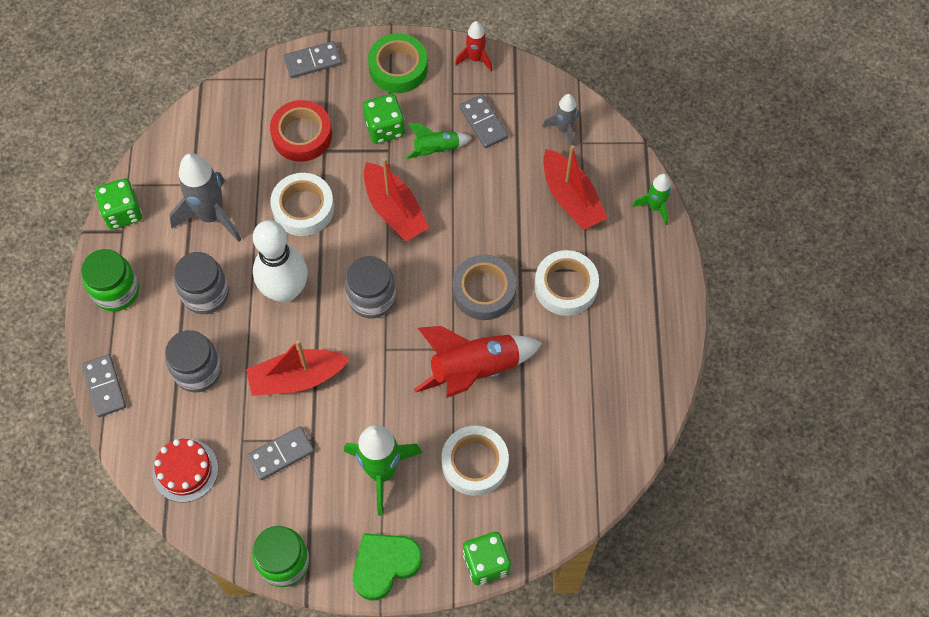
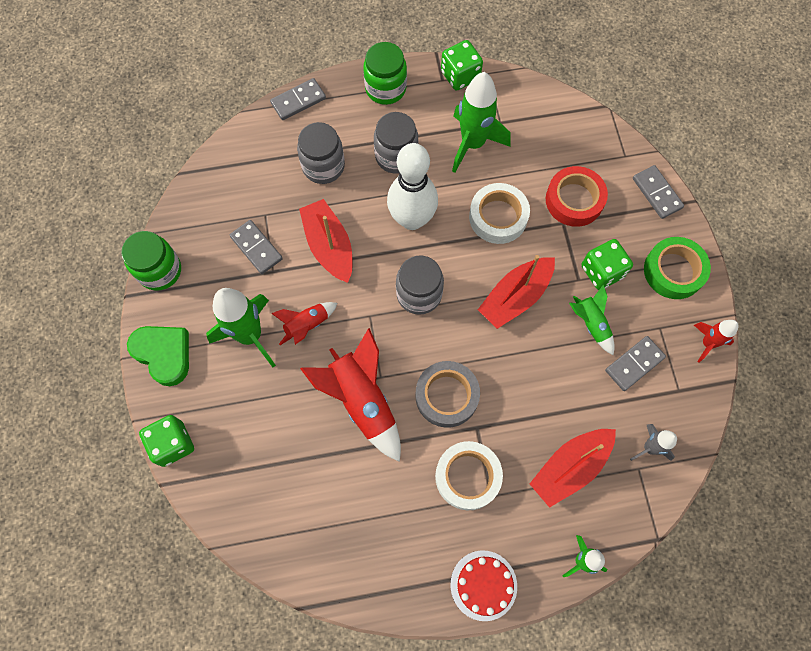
camera: 80 degrees right, 5 degrees up
red cake [152,439,218,502] -> red cake moved to [450,550,517,621]
grey rocket [169,153,241,242] -> green rocket [452,72,511,173]
white tape [442,426,509,496] -> none
none -> red rocket [271,302,338,345]

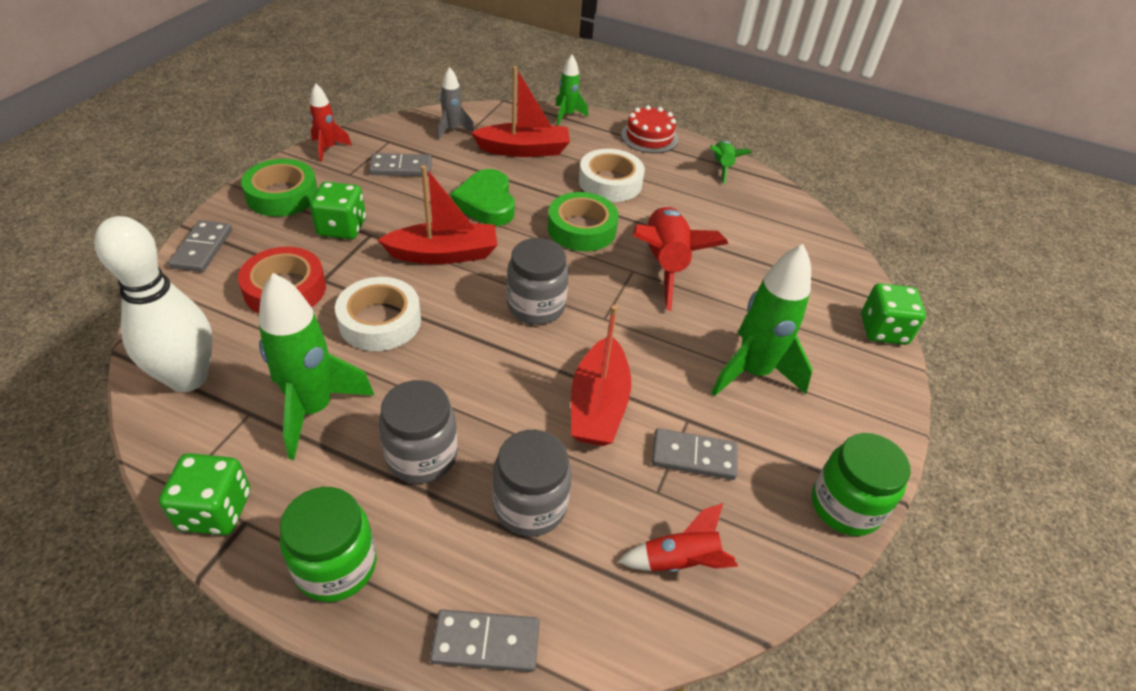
camera: 150 degrees left, 25 degrees down
green heart [127,326,189,386] -> green heart moved to [450,169,515,226]
grey domino [230,220,283,274] -> grey domino turned 75 degrees counterclockwise [652,428,738,480]
red rocket [271,302,338,345] -> red rocket moved to [618,503,738,572]
white bowling pin [387,143,438,230] -> white bowling pin moved to [94,216,213,392]
grey tape [416,361,480,428] -> green tape [548,192,619,251]
green rocket [569,285,615,355] -> green rocket moved to [710,141,752,185]

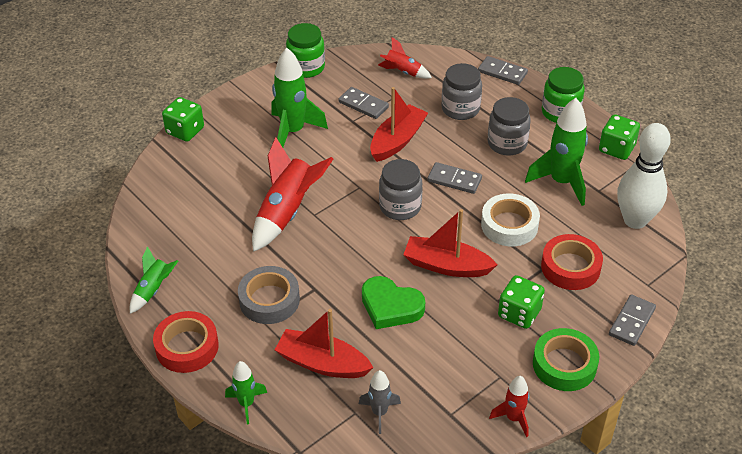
camera: 150 degrees left, 0 degrees up
grey domino [369,153,432,176] -> grey domino moved to [427,162,482,194]
green heart [450,169,515,226] -> green heart turned 105 degrees clockwise [362,276,425,329]
green tape [548,192,619,251] -> none
white tape [579,149,645,202] -> grey tape [238,266,300,324]
red cake [621,105,678,153] -> red tape [153,311,219,373]

